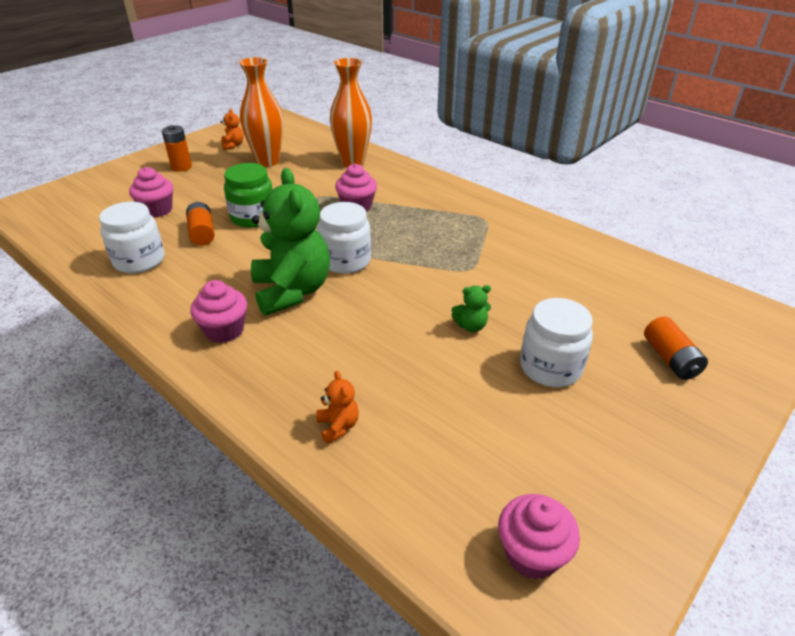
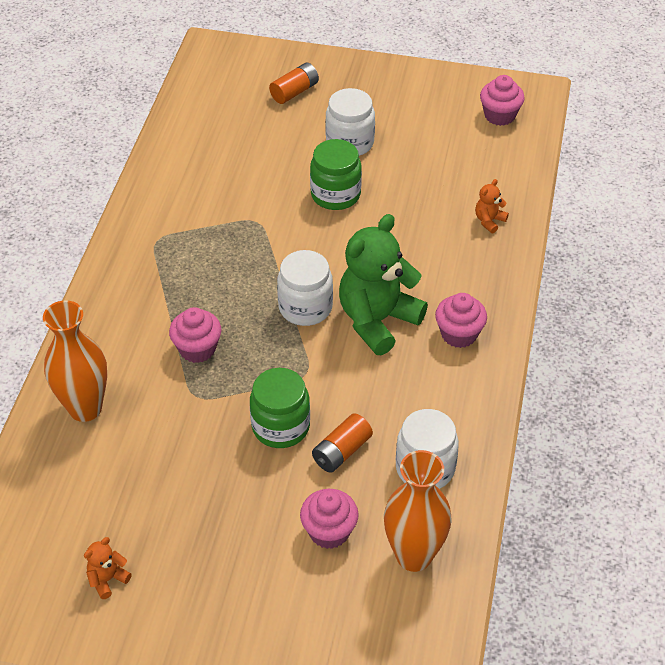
camera: 120 degrees left, 10 degrees up
orange battery [162,125,192,172] -> none
orange vase [239,57,283,167] -> orange vase moved to [384,450,452,572]
green teddy bear [451,285,491,332] -> green jar [310,139,362,210]

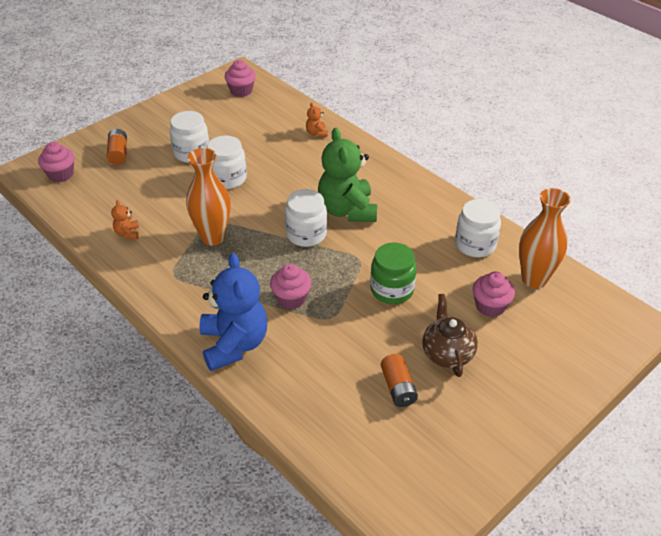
camera: 55 degrees left, 5 degrees down
orange vase [43,300,107,422] -> orange vase moved to [186,148,230,246]
orange teddy bear [84,537,132,599] -> orange teddy bear moved to [111,200,139,239]
green jar [310,139,362,210] -> white jar [207,136,247,189]
orange battery [312,413,373,473] -> orange battery moved to [381,354,418,407]
pink cupcake [435,293,487,348] -> pink cupcake moved to [38,142,75,182]
none -> blue teddy bear [200,253,267,371]
none -> brown teapot [422,294,478,377]

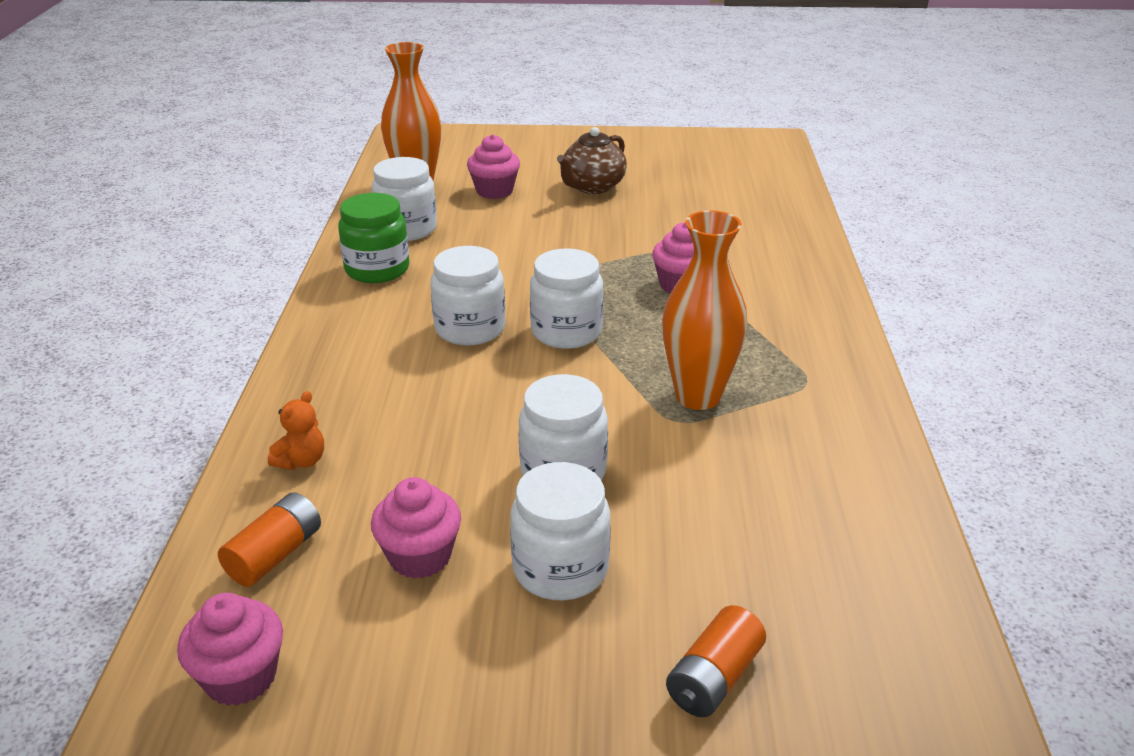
camera: 135 degrees left, 10 degrees down
pink cupcake [38,142,75,182] -> pink cupcake moved to [371,477,461,579]
orange teddy bear [111,200,139,239] -> none
blue teddy bear [200,253,267,371] -> none
green teddy bear [318,128,377,222] -> white jar [430,246,505,346]
green jar [370,243,417,304] -> green jar moved to [338,193,409,283]
orange battery [381,354,418,407] -> orange battery moved to [218,492,321,587]

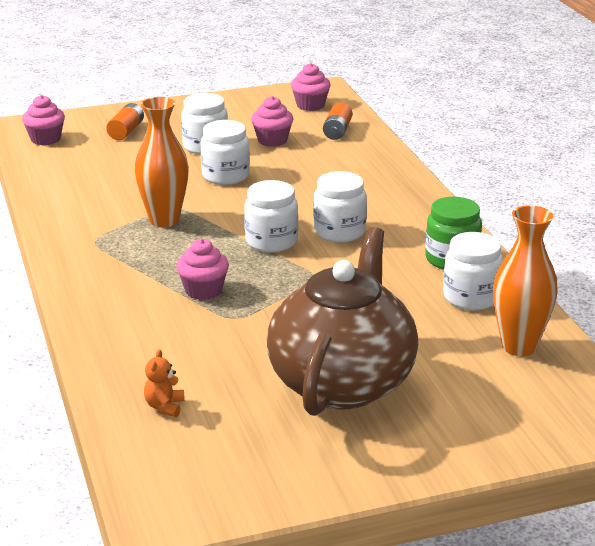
camera: 160 degrees right, 5 degrees down
orange teddy bear [268,391,324,470] -> orange teddy bear moved to [144,349,185,417]
pink cupcake [467,134,520,199] -> pink cupcake moved to [22,95,65,145]
brown teapot [557,127,627,194] -> brown teapot [267,227,418,416], size x2.05

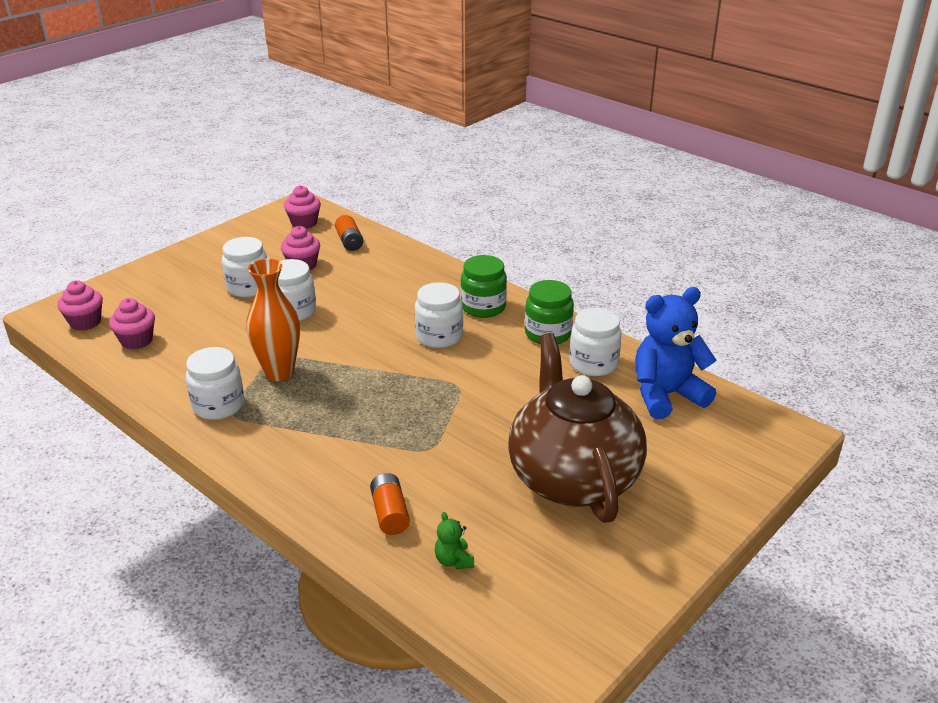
camera: 30 degrees left, 5 degrees up
orange battery [106,103,144,140] -> orange battery moved to [370,473,410,535]
orange teddy bear [144,349,185,417] -> green teddy bear [434,512,474,569]
pink cupcake [176,239,229,300] -> pink cupcake moved to [109,298,155,349]
white jar [244,180,298,253] -> white jar moved to [186,347,244,420]
orange vase [493,205,558,356] -> blue teddy bear [635,287,717,419]
none -> green jar [461,255,507,318]

